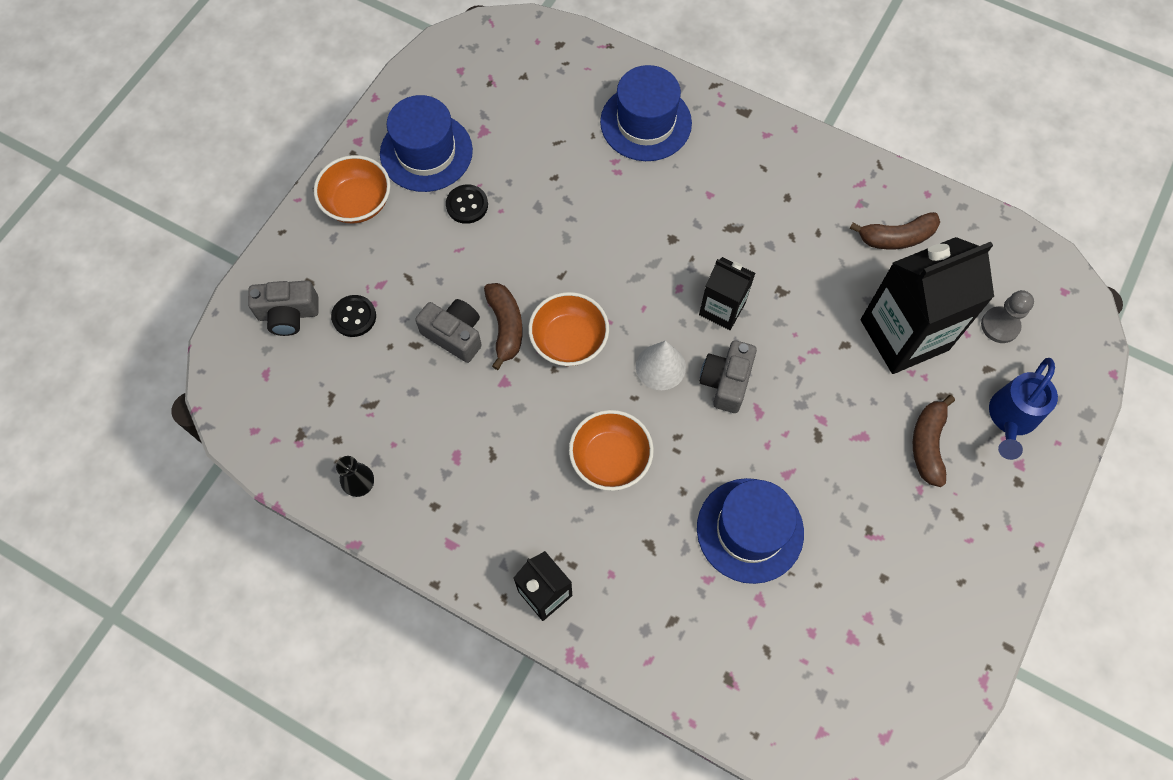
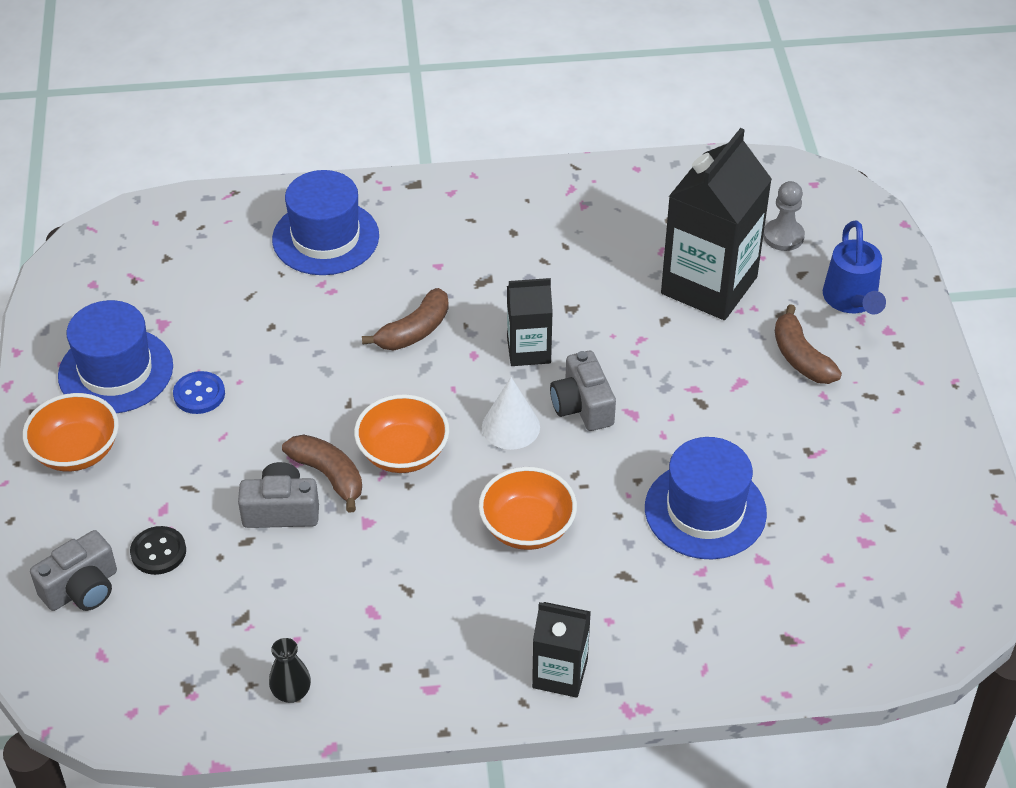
camera: 35 degrees left, 20 degrees down
black button [446,185,488,224] -> blue button [173,371,225,414]
brown banana [850,212,940,250] -> brown banana moved to [362,288,449,350]

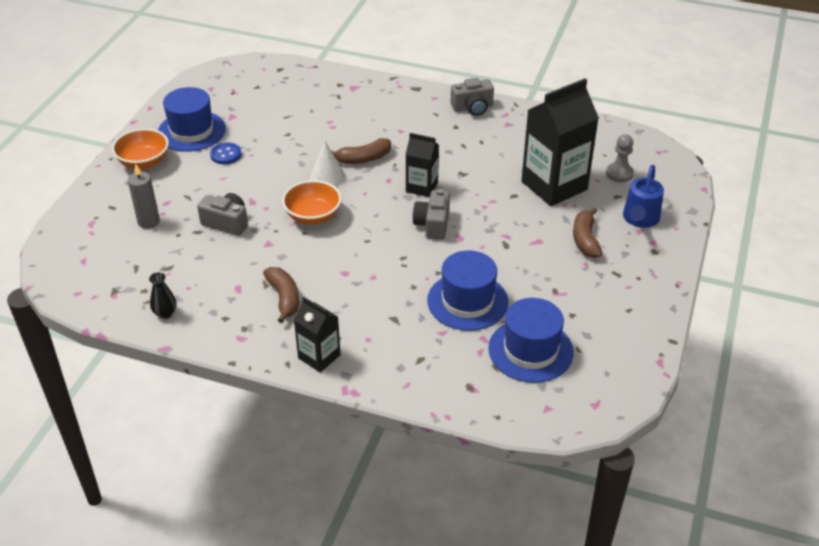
camera: 25 degrees right, 5 degrees down
grey camera [30,530,117,611] -> grey camera moved to [451,78,494,116]
black button [130,526,186,575] -> grey candle [128,164,160,229]
blue hat [272,170,379,275] -> blue hat moved to [488,298,574,383]
brown banana [282,435,362,513] -> brown banana moved to [263,267,299,323]
orange bowl [479,467,577,550] -> none
white cone [482,377,540,450] -> white cone moved to [310,141,345,187]

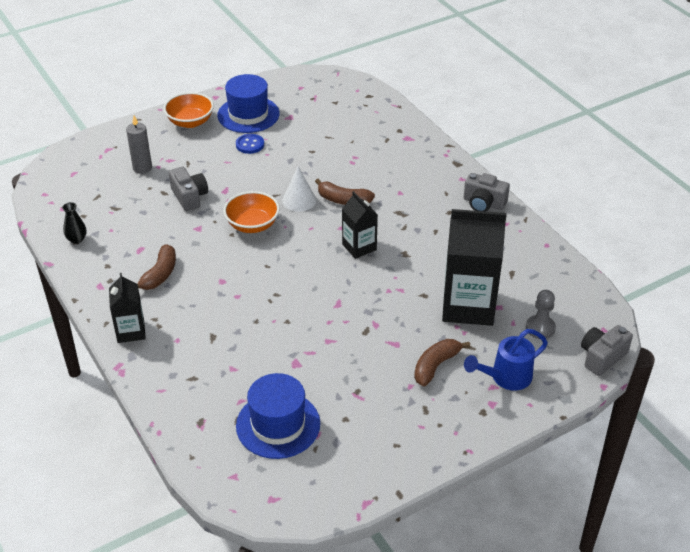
camera: 40 degrees right, 0 degrees up
grey camera [413,189,450,240] -> grey camera moved to [581,325,633,376]
blue hat [427,250,508,331] -> none

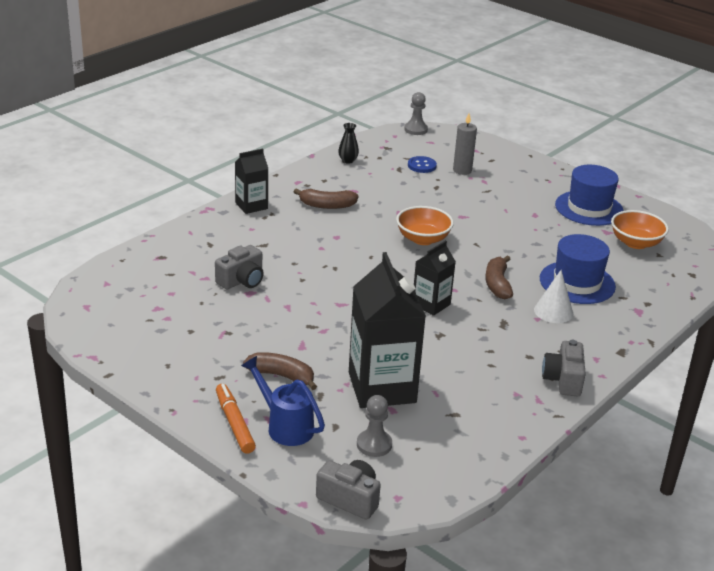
camera: 70 degrees right, 10 degrees down
orange bowl [163,92,214,128] -> orange bowl moved to [611,210,669,249]
grey camera [169,167,208,211] -> grey camera moved to [215,245,264,289]
blue button [236,134,264,154] -> blue button moved to [408,156,437,173]
blue hat [236,373,320,459] -> blue hat moved to [540,234,616,304]
white cone [282,166,316,212] -> white cone moved to [534,270,573,323]
none -> orange marker [216,384,256,454]
none -> grey pawn [404,92,428,135]

